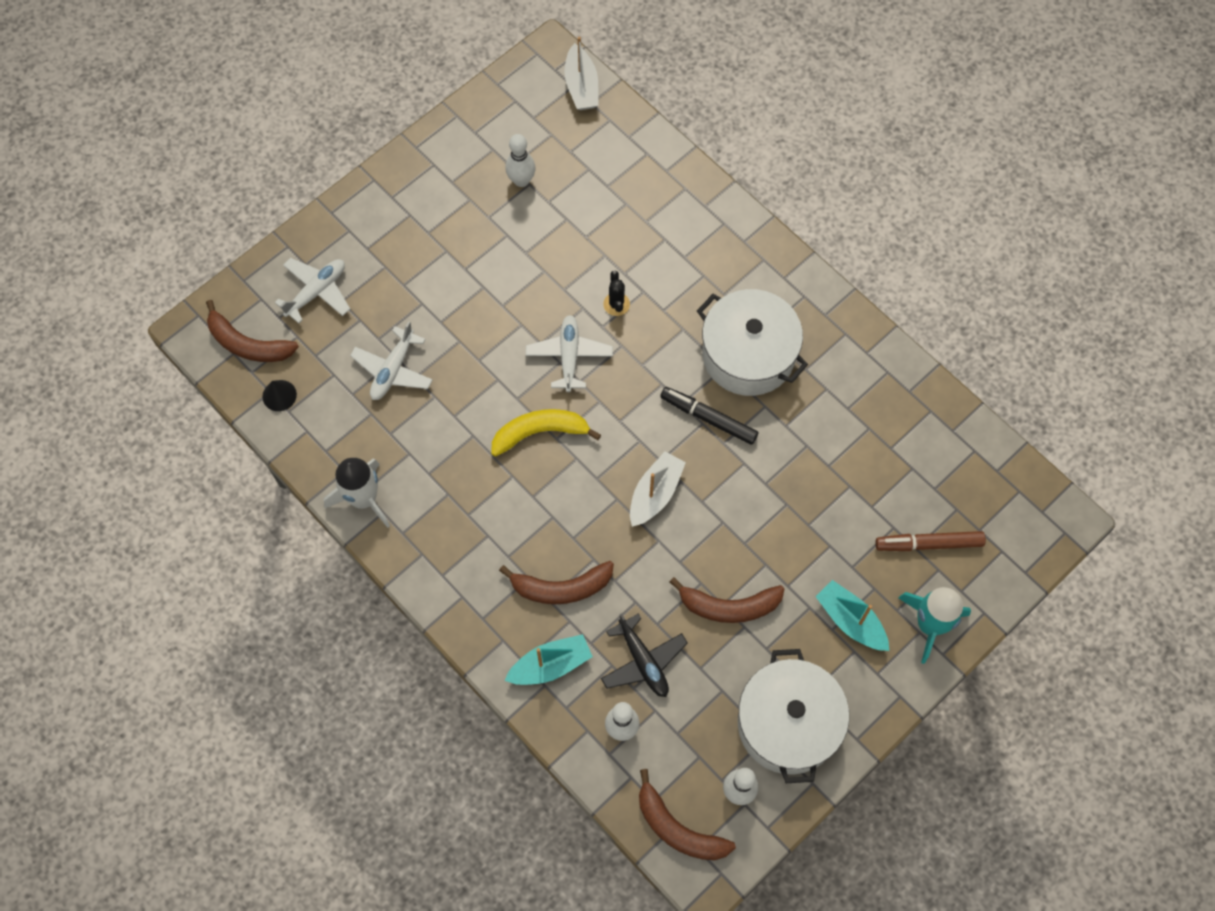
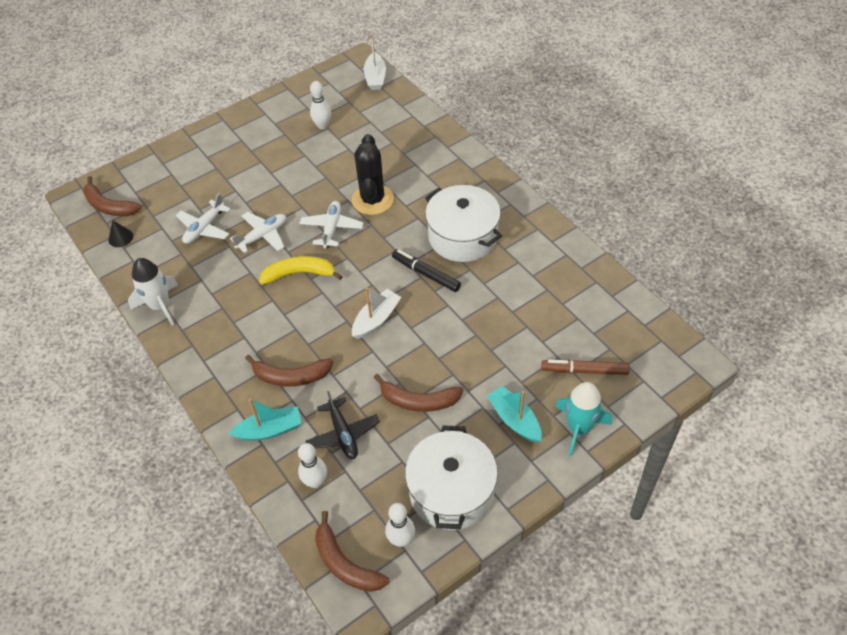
camera: 10 degrees right, 15 degrees down
white plane [275,258,350,323] -> white plane moved to [230,212,286,253]
black cactus [603,271,630,316] -> black cactus [351,134,394,215], size x2.20

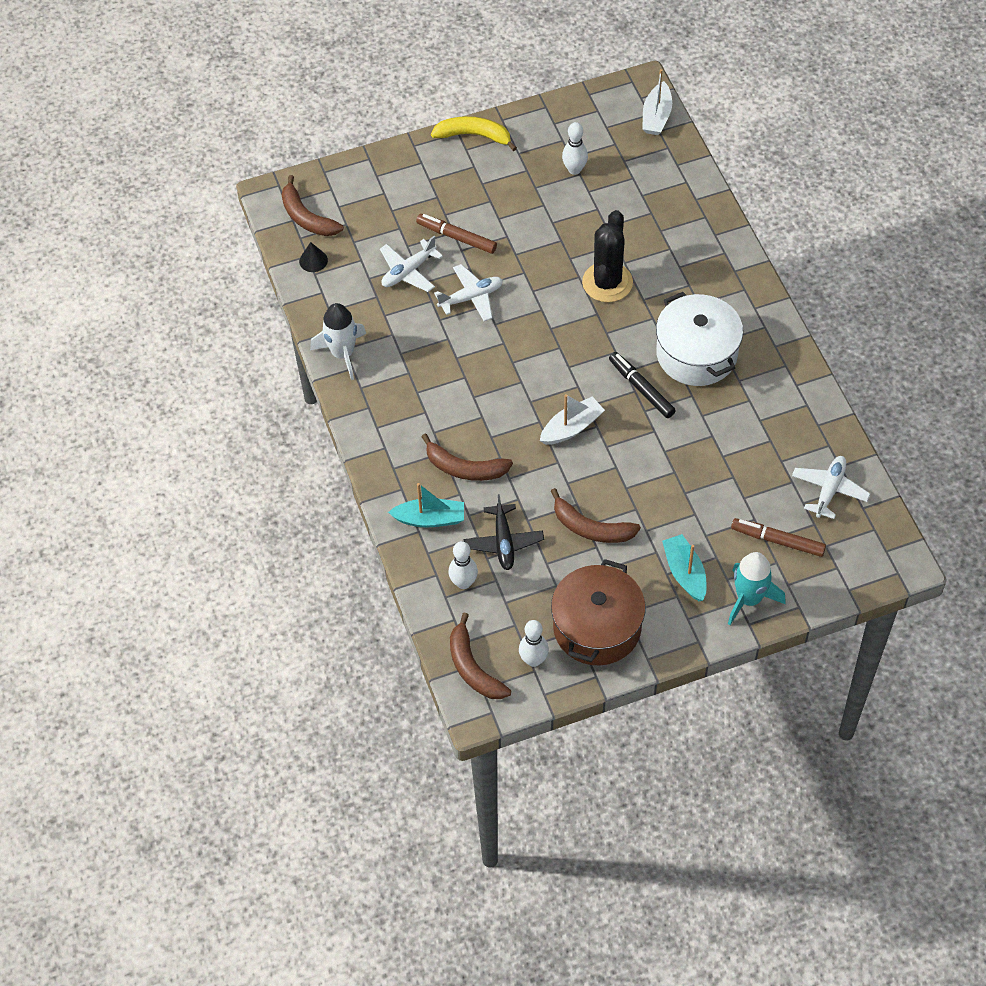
camera: 15 degrees right, 5 degrees up
yellow banana [259,256,343,285] -> yellow banana moved to [431,116,517,151]
white plane [299,201,363,248] -> white plane moved to [792,456,870,519]
white pot [405,425,498,530] -> brown pot [551,559,646,665]
none -> brown marker [416,214,497,254]

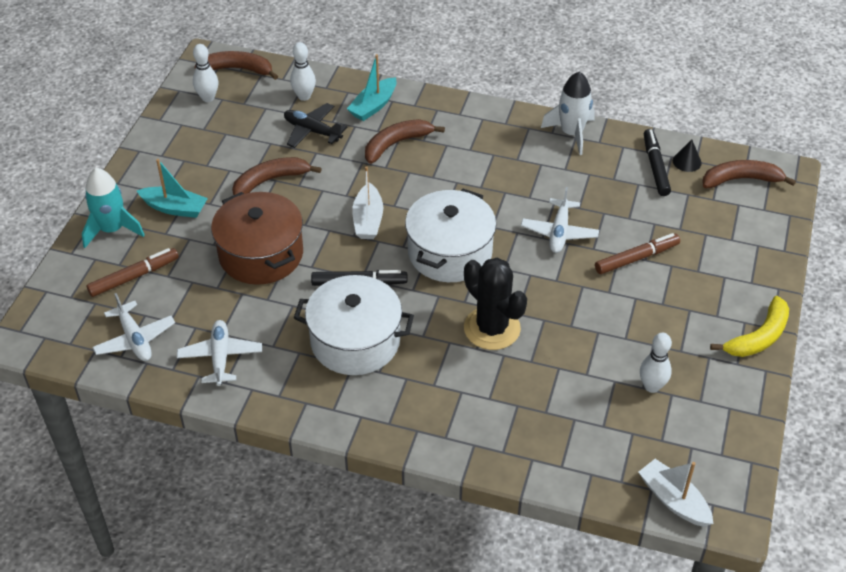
camera: 125 degrees right, 10 degrees down
white plane [380,236,443,292] -> white plane moved to [177,320,262,386]
brown pot [551,559,646,665] -> brown pot moved to [211,192,303,285]
none -> white pot [405,189,496,282]
none -> black marker [644,129,671,196]

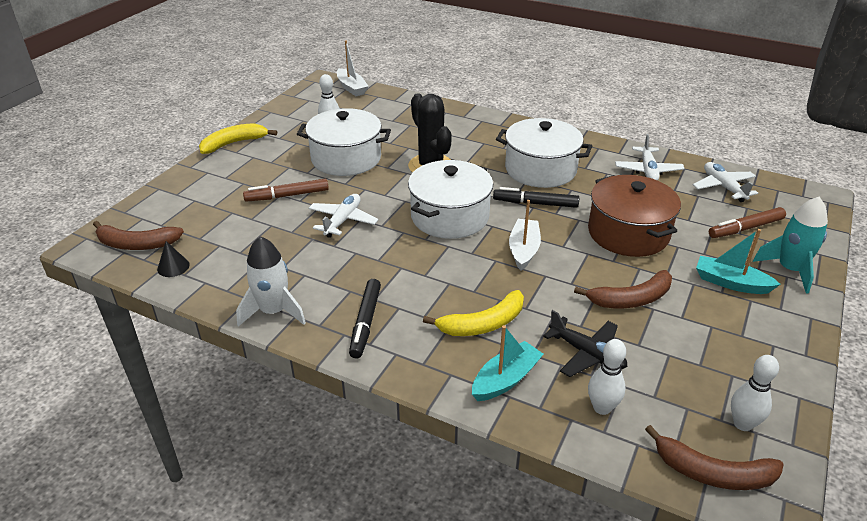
camera: 170 degrees left, 10 degrees down
brown banana [365,119,445,164] -> yellow banana [423,290,524,336]
black marker [644,129,671,196] -> black marker moved to [349,279,381,358]
none -> white pot [297,108,391,176]

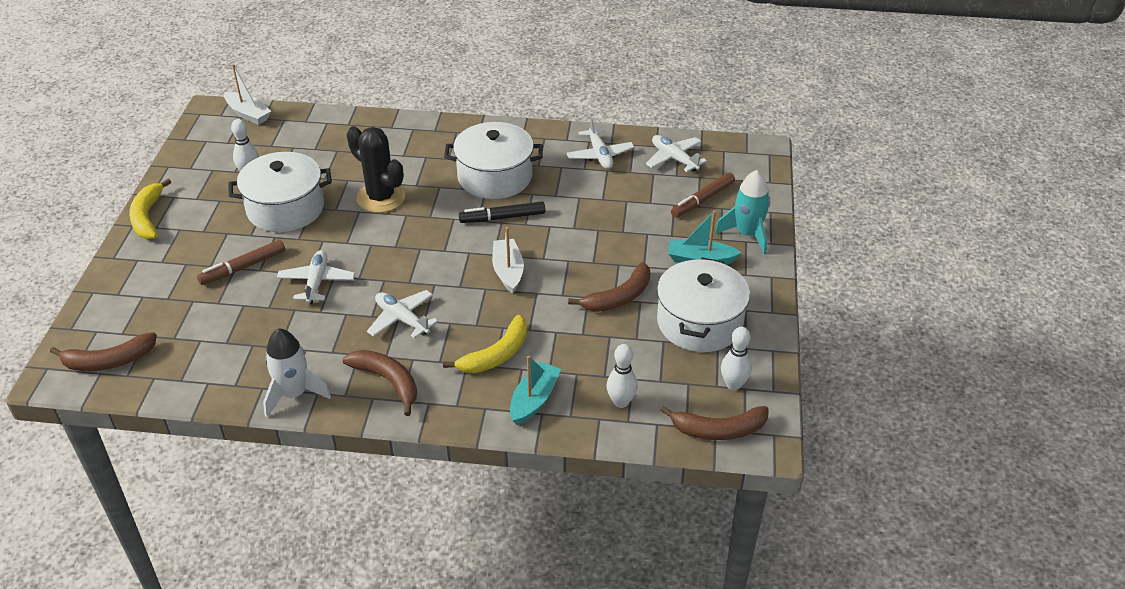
camera: 20 degrees left, 5 degrees up
black cone [157,241,190,277] -> none
yellow banana [199,123,277,154] -> yellow banana turned 45 degrees counterclockwise [129,179,171,239]
black marker [349,279,381,358] -> brown banana [342,350,417,416]
white pot [408,160,493,239] -> white pot moved to [657,257,750,352]
black plane [543,310,628,377] -> none
brown pot [588,175,681,257] -> none
none -> white plane [367,290,438,339]

